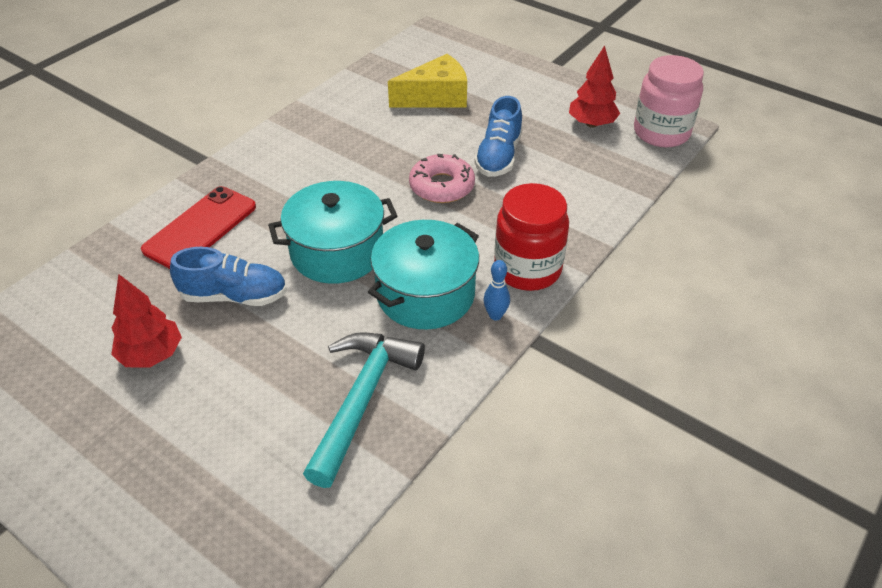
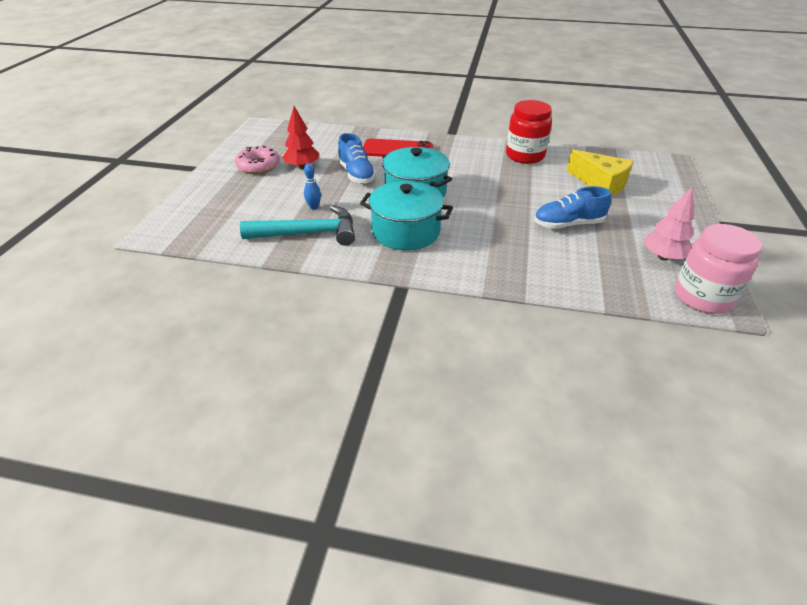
camera: 65 degrees right, 5 degrees down
pink donut [409,154,475,203] -> pink donut moved to [235,146,280,174]
blue bowling pin [484,260,510,320] -> blue bowling pin moved to [304,163,321,210]
red jar [494,183,569,291] -> red jar moved to [506,100,552,164]
red tree [569,45,620,128] -> pink tree [643,187,694,260]

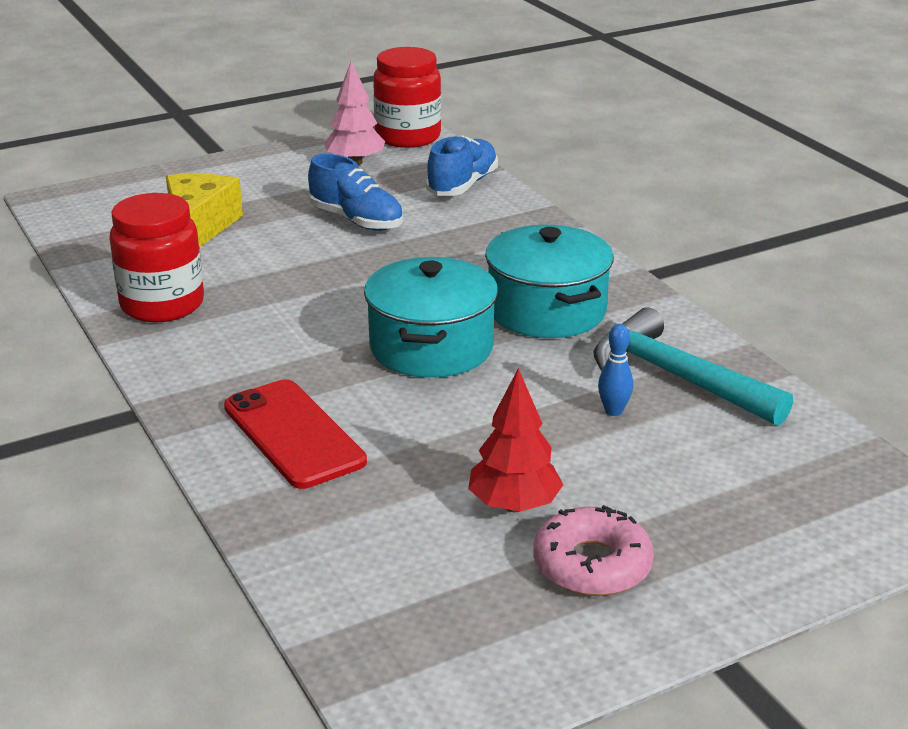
camera: 130 degrees left, 10 degrees down
blue shoe [338,133,376,183] -> blue shoe moved to [426,135,498,196]
pink jar [675,224,762,314] -> red jar [373,47,441,148]

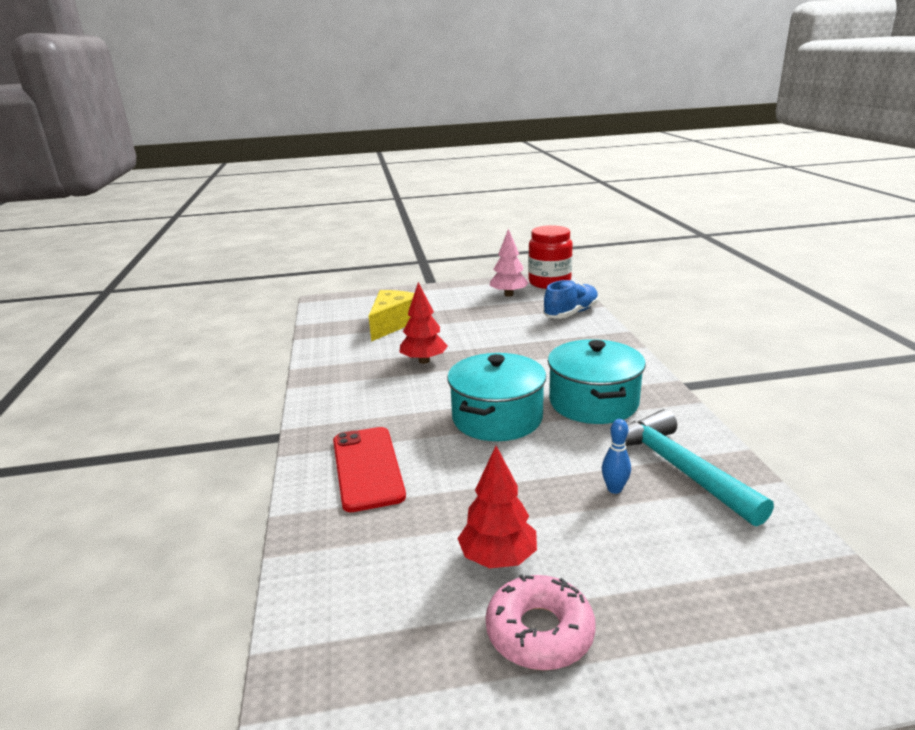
camera: 20 degrees right, 5 degrees down
red jar [109,193,204,322] -> none
blue shoe [308,154,403,231] -> none
none -> red tree [400,282,448,364]

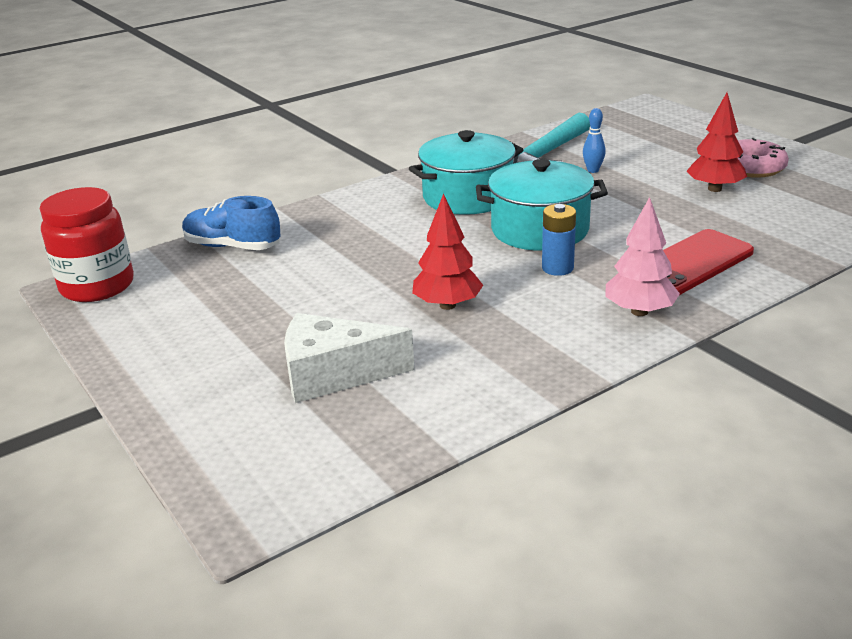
camera: 115 degrees left, 5 degrees up
yellow cheese [369,290,414,342] -> white cheese [284,313,415,403]
pink tree [490,228,529,297] -> pink tree moved to [605,197,680,316]
none -> blue battery [542,204,576,276]

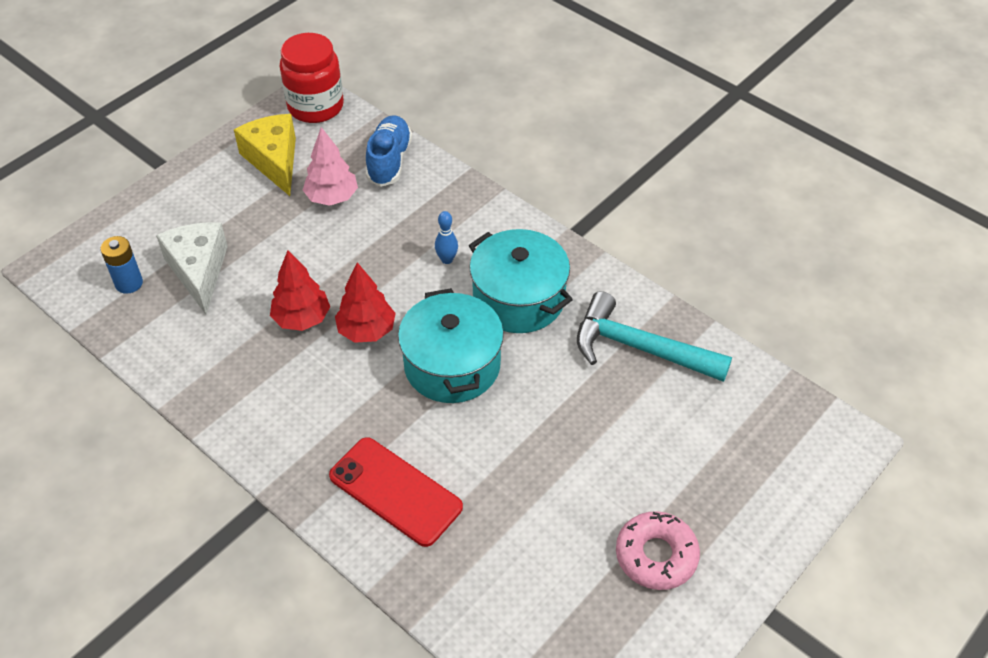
camera: 75 degrees right, 20 degrees up
blue battery [542,204,576,276] -> blue battery moved to [100,236,143,294]
blue bowling pin [583,108,606,173] -> blue bowling pin moved to [435,211,458,264]
pink tree [605,197,680,316] -> pink tree moved to [303,127,358,206]
red tree [686,93,747,192] -> red tree moved to [335,262,396,343]
none -> yellow cheese [234,114,296,196]

